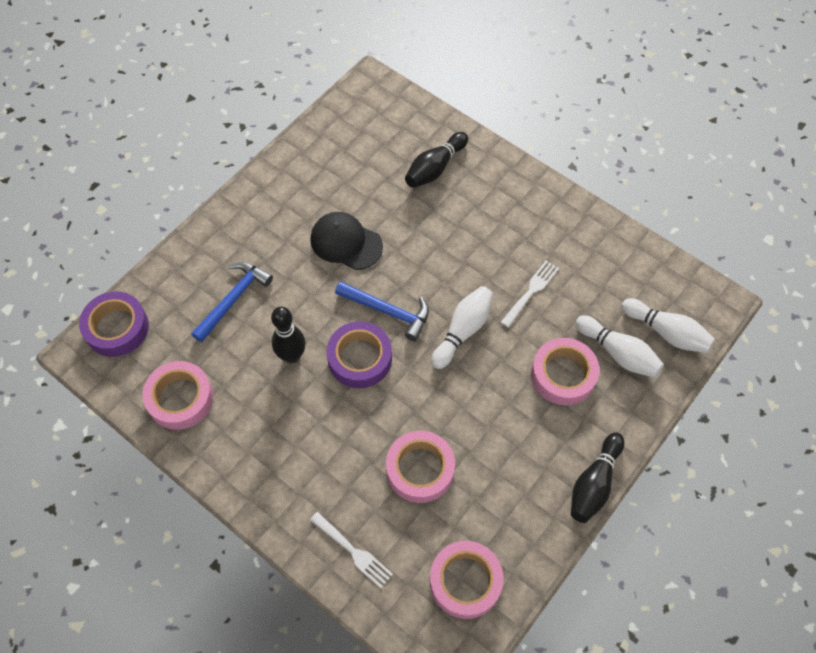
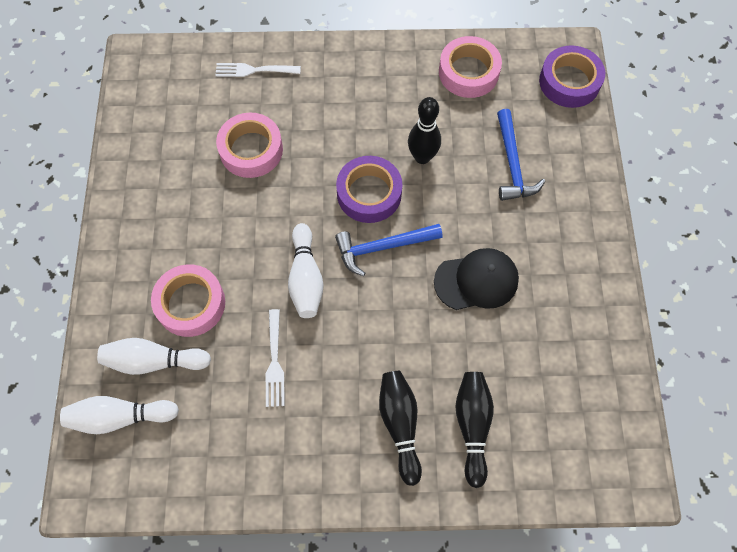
camera: 140 degrees right, 5 degrees up
pink tape [430,541,504,619] -> none
black bowling pin [571,432,624,523] -> black bowling pin moved to [379,371,422,486]

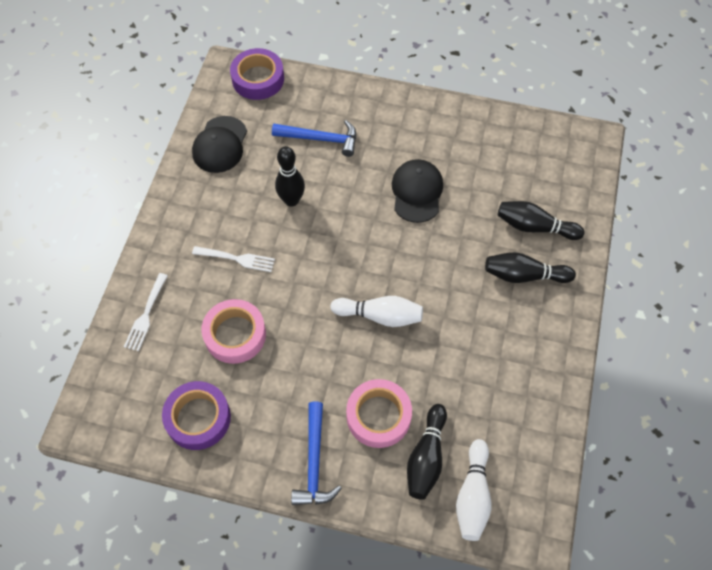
camera: 75 degrees left, 5 degrees down
white bowling pin [97,338,211,375] -> black bowling pin [407,404,447,500]
white fork [266,309,285,407] -> white fork moved to [192,246,275,272]
blue hammer [335,224,443,276] -> blue hammer moved to [291,402,342,505]
purple tape [336,156,402,223] -> purple tape moved to [162,381,231,450]
pink tape [439,36,502,98] -> black cap [192,116,247,173]

